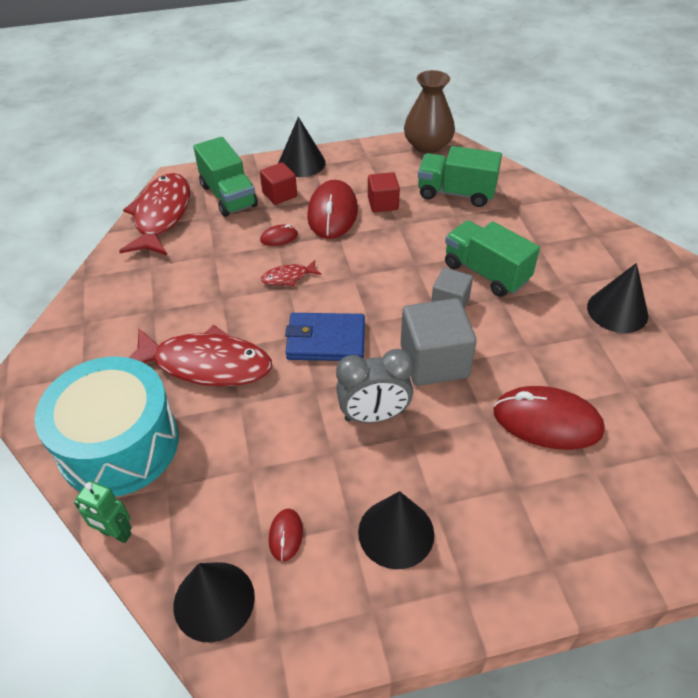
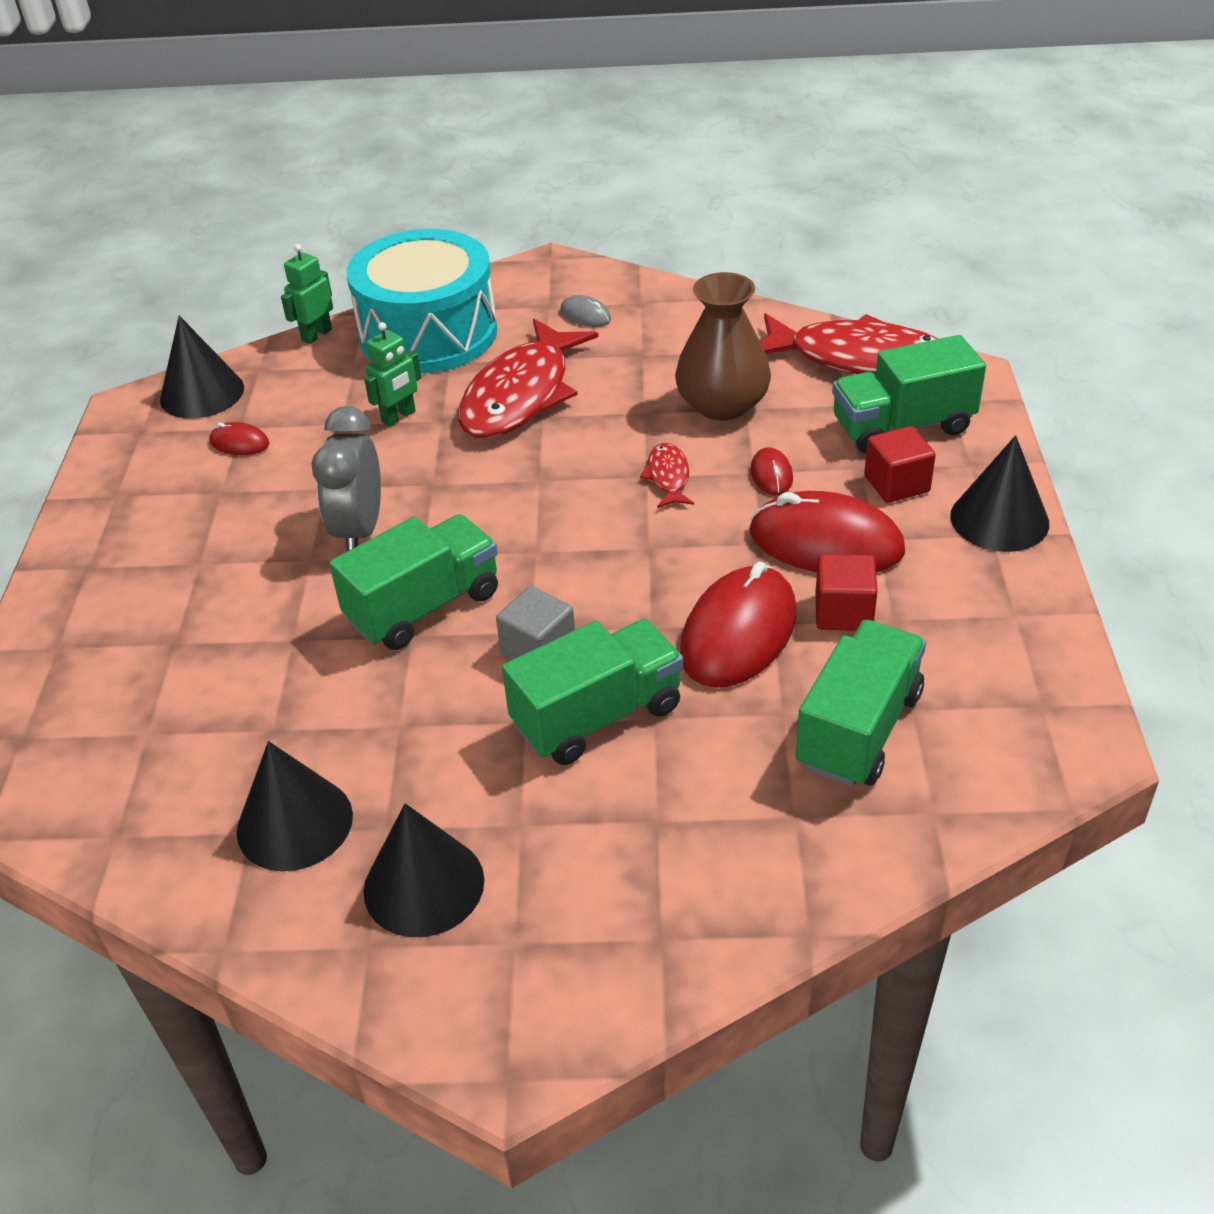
camera: 105 degrees right, 5 degrees down
blue wallet [285,313,365,361] -> none
black cone [358,491,434,569] -> black cone moved to [237,741,353,871]
grey cube [400,298,477,386] -> green truck [329,514,498,650]
brown vase [404,70,455,154] -> brown vase moved to [675,272,771,421]
red mouse [493,386,605,450] -> red mouse moved to [680,562,796,688]
none -> green robot [364,322,421,427]
none -> grey mouse [560,295,611,327]

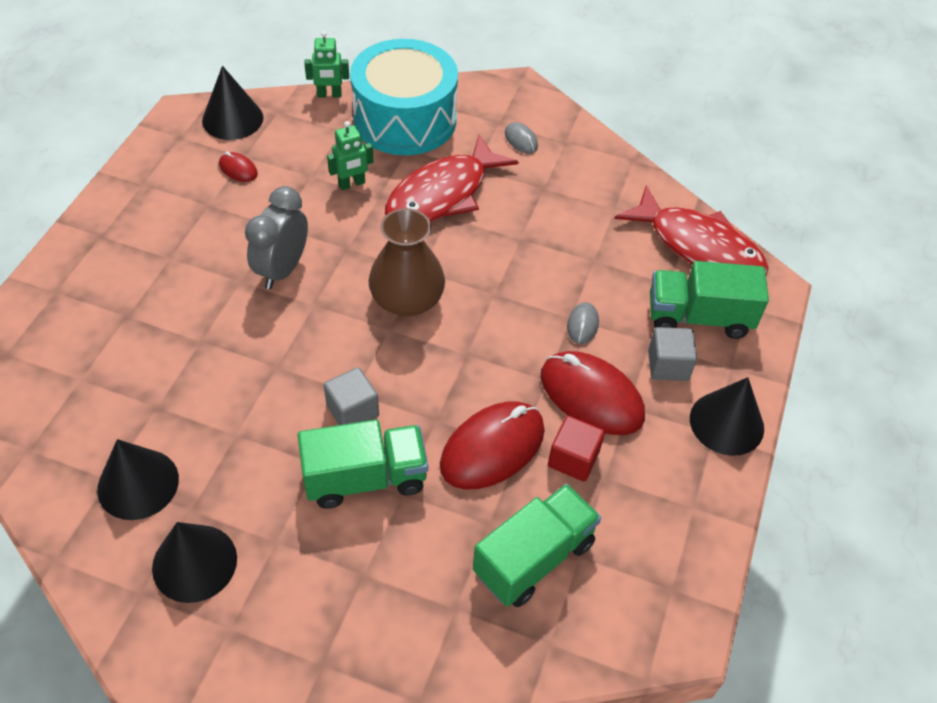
camera: 15 degrees right, 10 degrees up
green robot [281,244,333,344] -> green robot turned 150 degrees counterclockwise [304,31,349,98]
green truck [329,514,498,650] -> none
red fish [640,443,694,508] -> none
brown vase [675,272,771,421] -> brown vase moved to [368,208,445,316]
red mouse [750,448,793,495] -> grey mouse [567,302,599,344]
red cube [864,426,936,503] -> grey cube [648,327,697,381]

